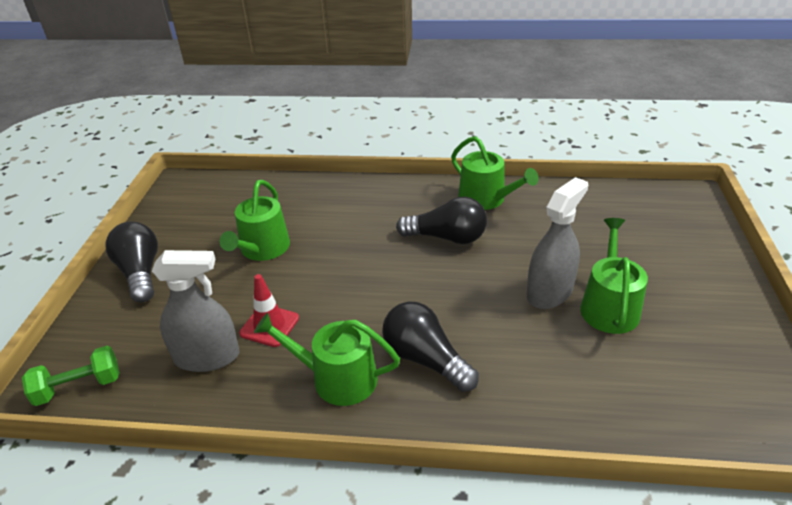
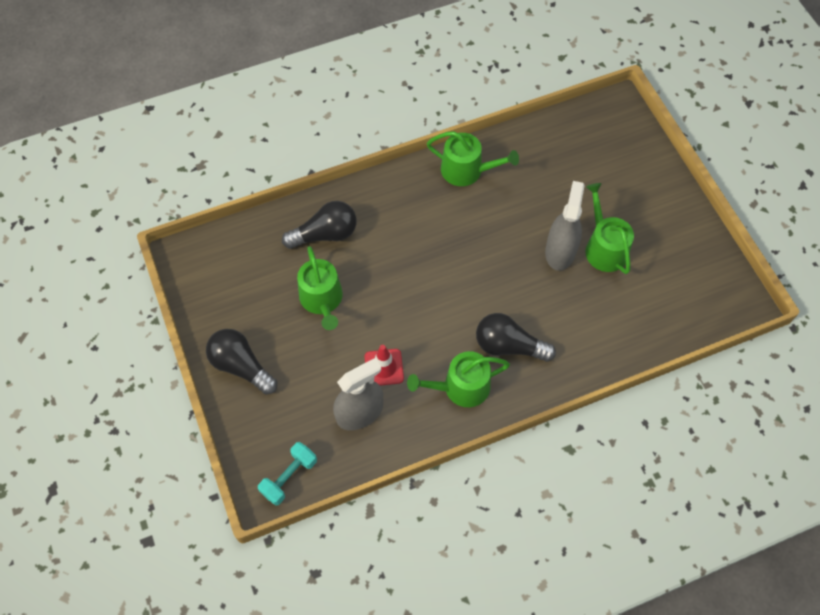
camera: 30 degrees left, 25 degrees up
green dumbbell [22,346,120,406] -> turquoise dumbbell [258,442,317,506]
black light bulb [396,197,487,244] -> black light bulb moved to [282,201,357,249]

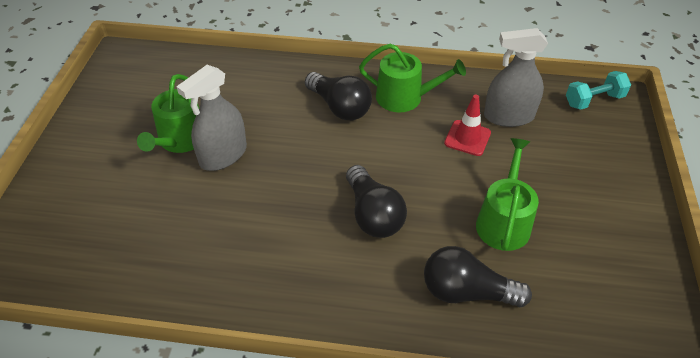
camera: 150 degrees left, 15 degrees down
black light bulb [206,329,277,395] -> black light bulb moved to [346,165,407,238]
green watering can [427,131,519,186] -> none

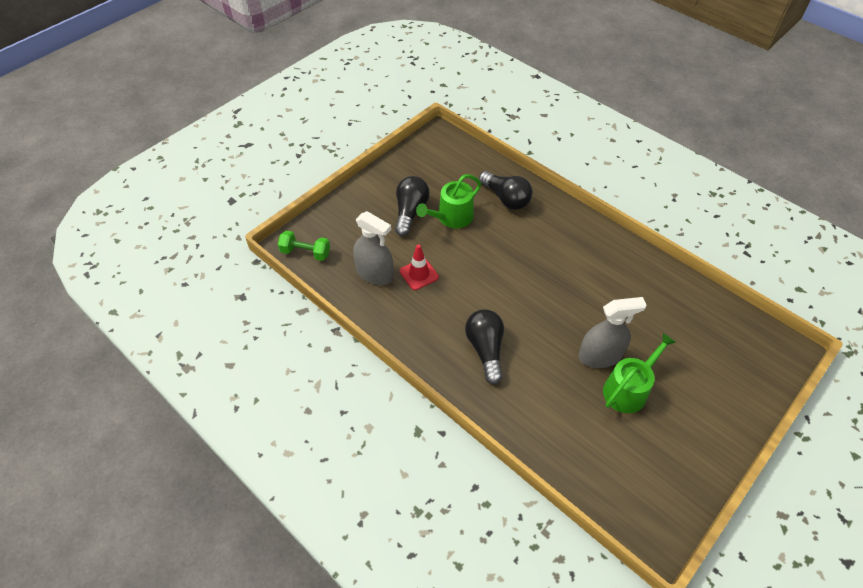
camera: 145 degrees left, 5 degrees up
black light bulb [346,165,407,238] -> black light bulb moved to [395,176,430,236]
green watering can [359,44,466,112] -> none
turquoise dumbbell [566,71,631,110] -> green dumbbell [278,231,330,261]

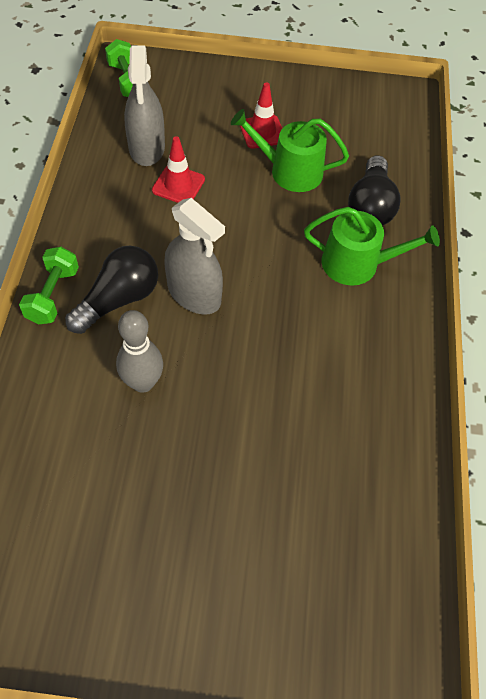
camera: 50 degrees right, 5 degrees up
black light bulb [395,176,430,236] -> red traffic cone [239,82,282,149]
grey spray bottle [578,297,647,368] -> grey spray bottle moved to [164,198,225,314]
green watering can [603,333,676,413] -> green watering can moved to [304,207,440,286]
none -> green dumbbell [19,247,79,324]
none -> grey bowling pin [116,310,163,393]

